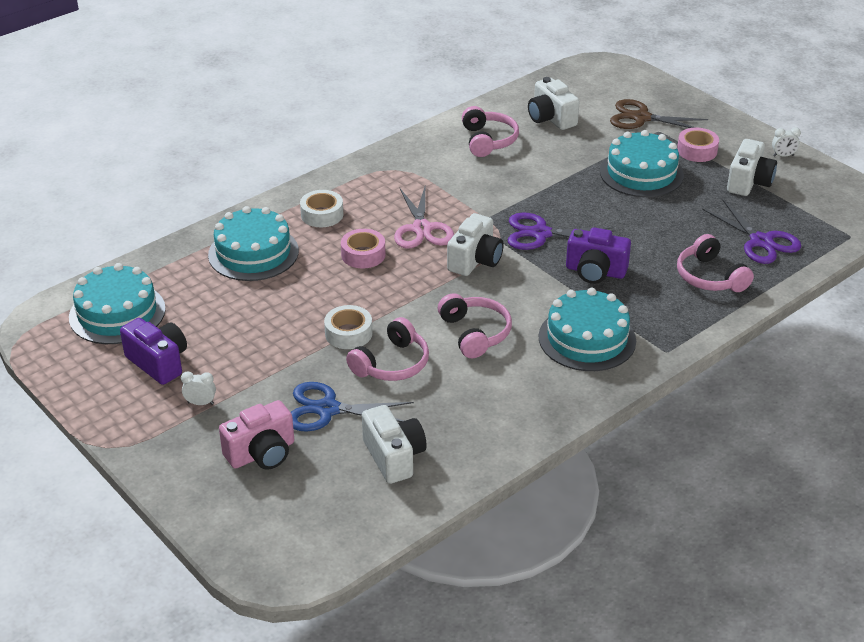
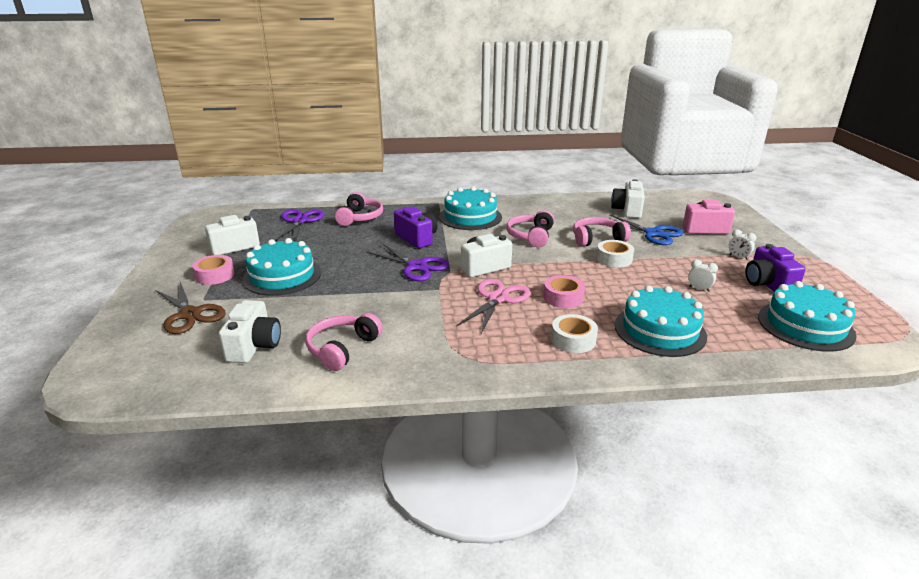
camera: 145 degrees left, 10 degrees down
white clock [772,127,801,157] -> white clock moved to [688,259,718,292]

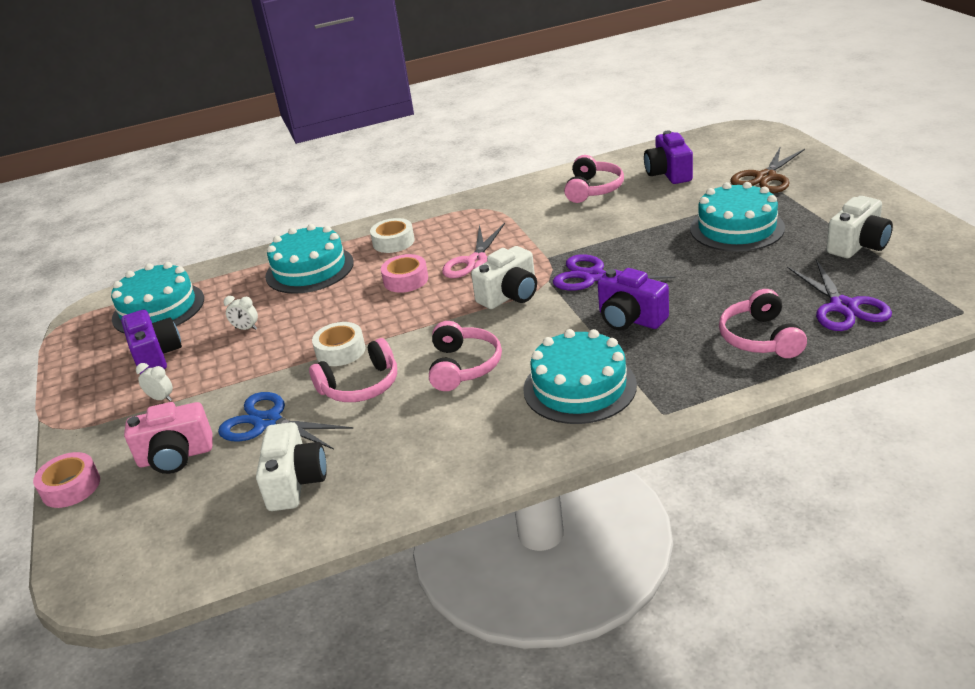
camera: 170 degrees right, 5 degrees up
brown scissors [155,282,226,334] -> brown scissors turned 90 degrees counterclockwise [730,148,805,193]
pink tape [192,255,235,285] -> pink tape moved to [33,452,100,508]
white camera [219,300,281,363] -> purple camera [644,131,693,184]

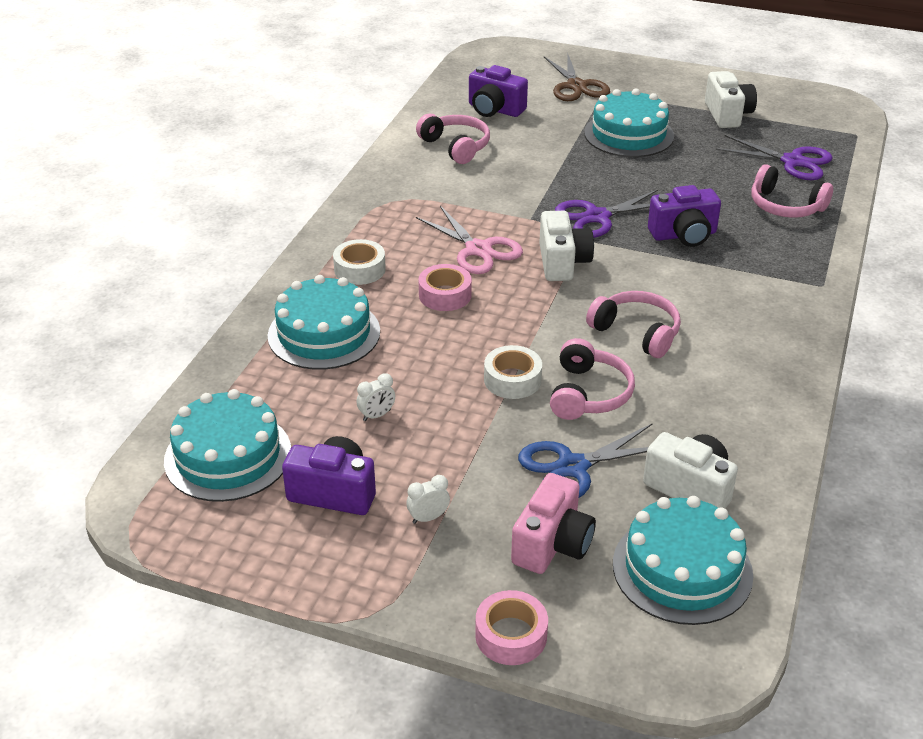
camera: 55 degrees left, 5 degrees up
turquoise cake [523,329,637,424] -> turquoise cake moved to [613,496,753,625]

